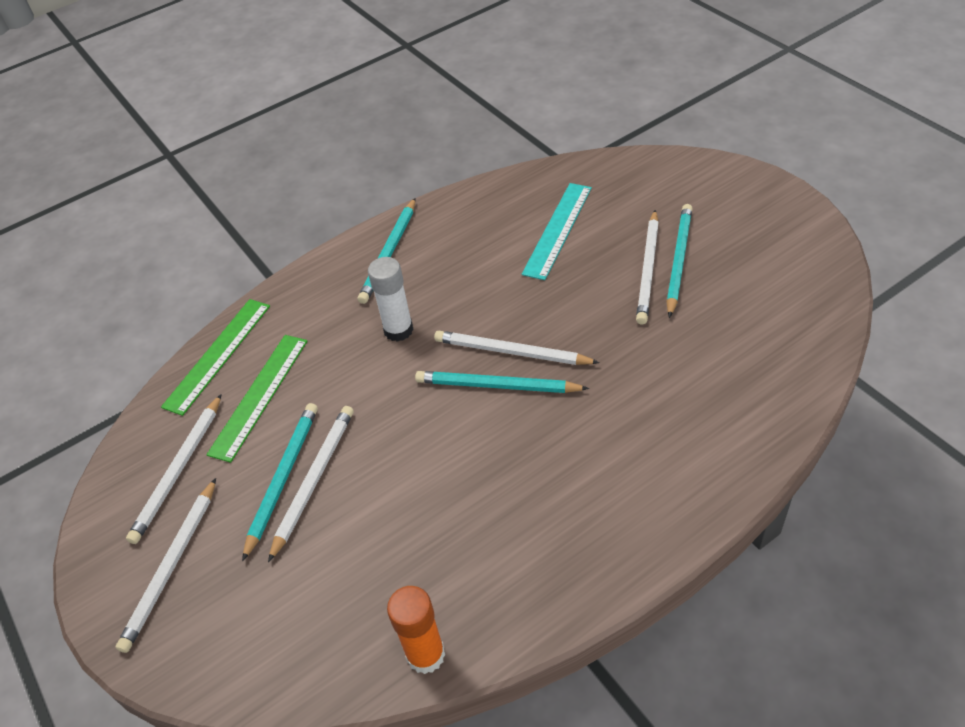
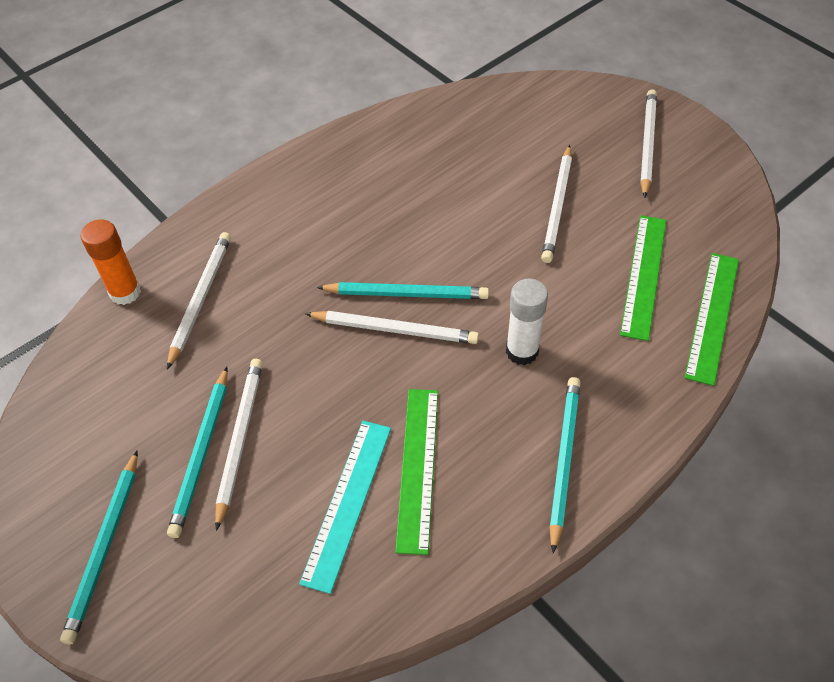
camera: 170 degrees right, 5 degrees up
white pencil [126,394,222,544] -> white pencil moved to [167,232,231,370]
turquoise pencil [242,403,318,561] -> turquoise pencil moved to [60,450,138,645]
orange glue stick [387,586,445,674] -> orange glue stick moved to [81,219,141,305]
none -> green ruler [395,389,438,555]

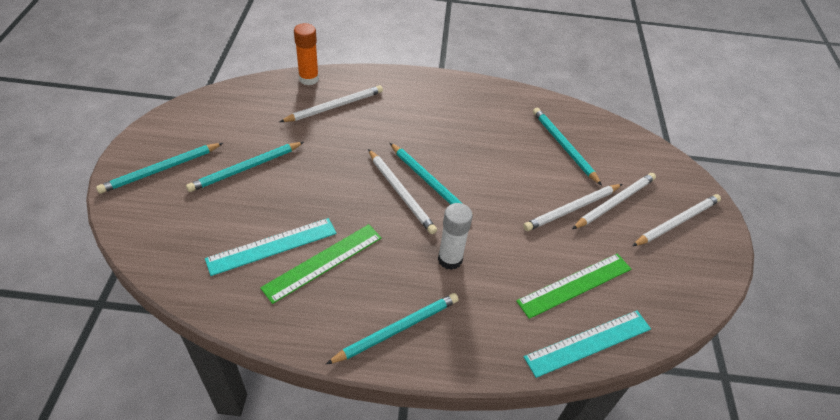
camera: 40 degrees right, 5 degrees down
white pencil [215,359,263,531] -> white pencil moved to [572,173,656,229]
green ruler [684,253,739,386] -> turquoise ruler [524,311,651,378]
none -> turquoise pencil [533,108,602,185]

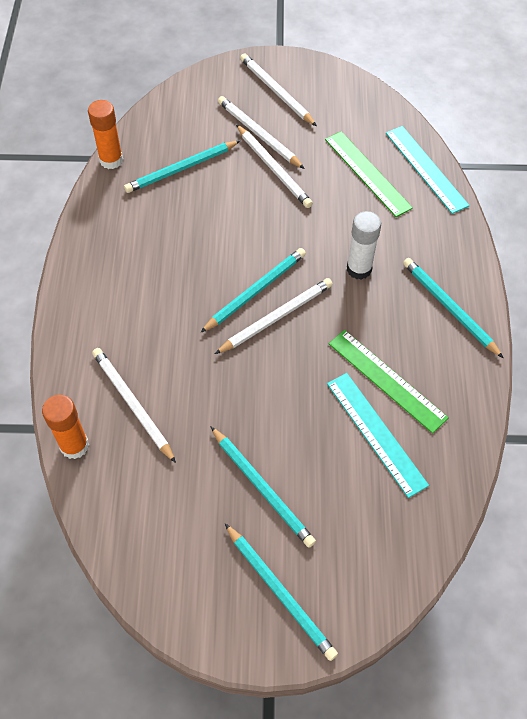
camera: 90 degrees left, 10 degrees up
none -> orange glue stick [88,100,123,169]

